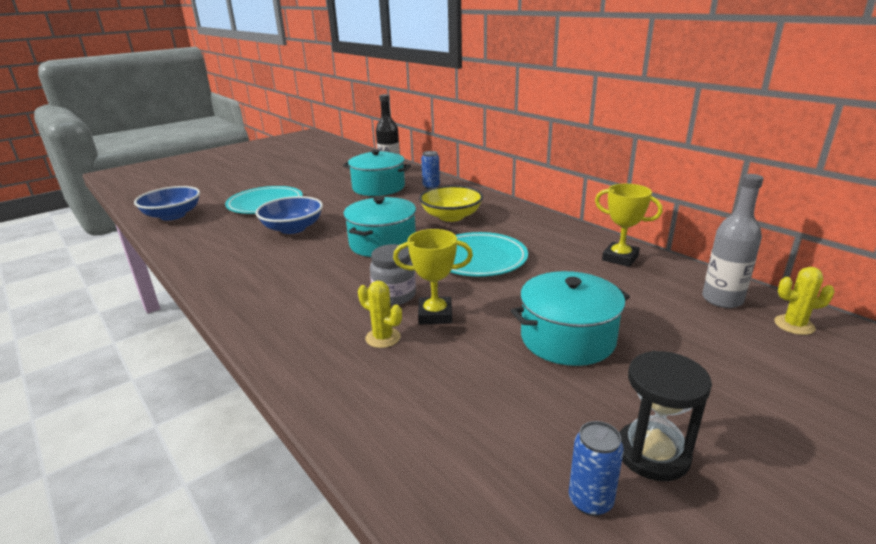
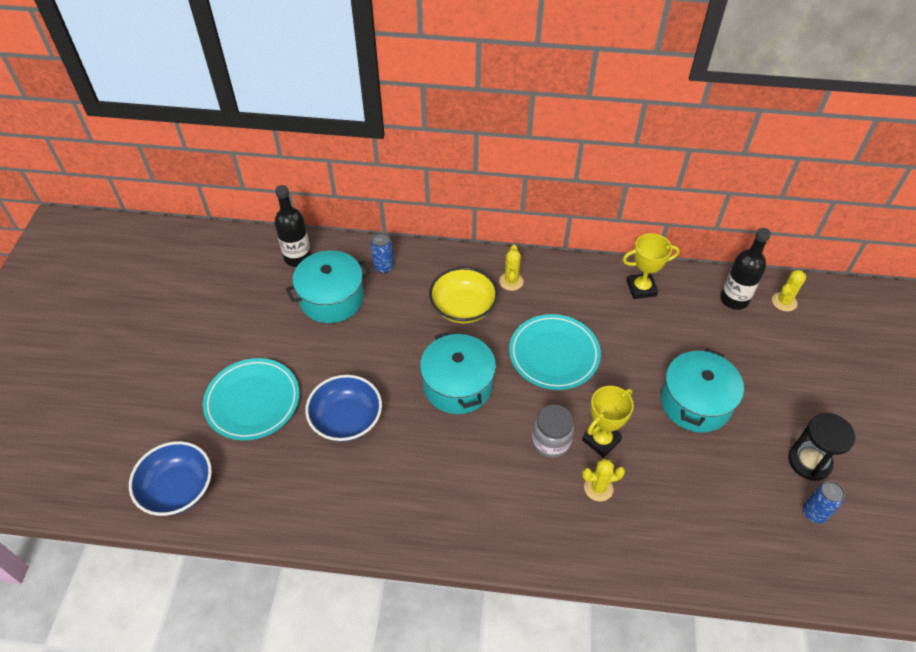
camera: 45 degrees left, 25 degrees up
grey bottle [702,174,764,308] -> black bottle [720,228,771,310]
none -> yellow cactus [499,245,524,291]

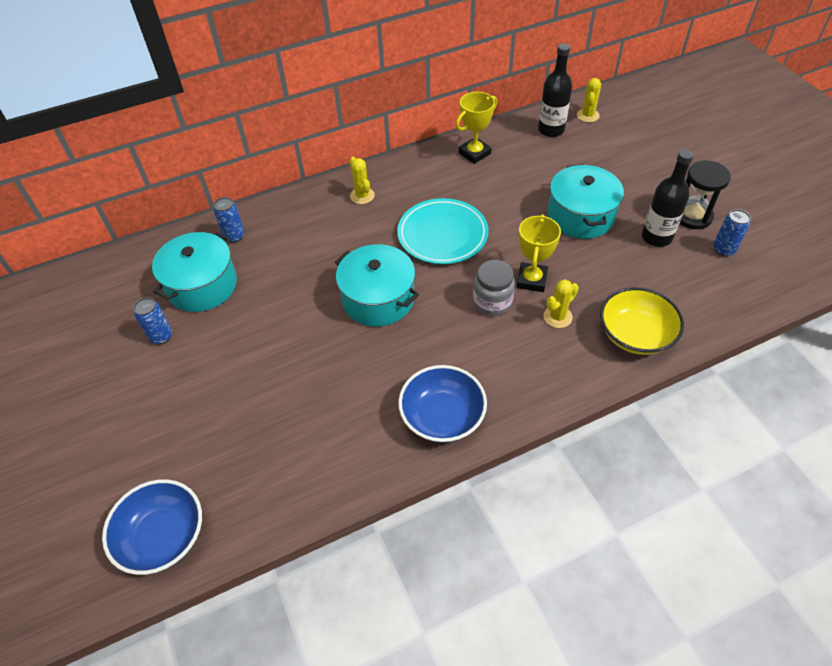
camera: 30 degrees left, 0 degrees up
turquoise plate [203,358,300,441] -> none
black bottle [275,185,311,267] -> black bottle moved to [642,149,694,247]
blue bowl [305,375,382,442] -> blue bowl moved to [398,365,487,443]
yellow bowl [429,267,498,323] -> yellow bowl moved to [600,287,684,355]
none -> blue can [133,297,172,345]

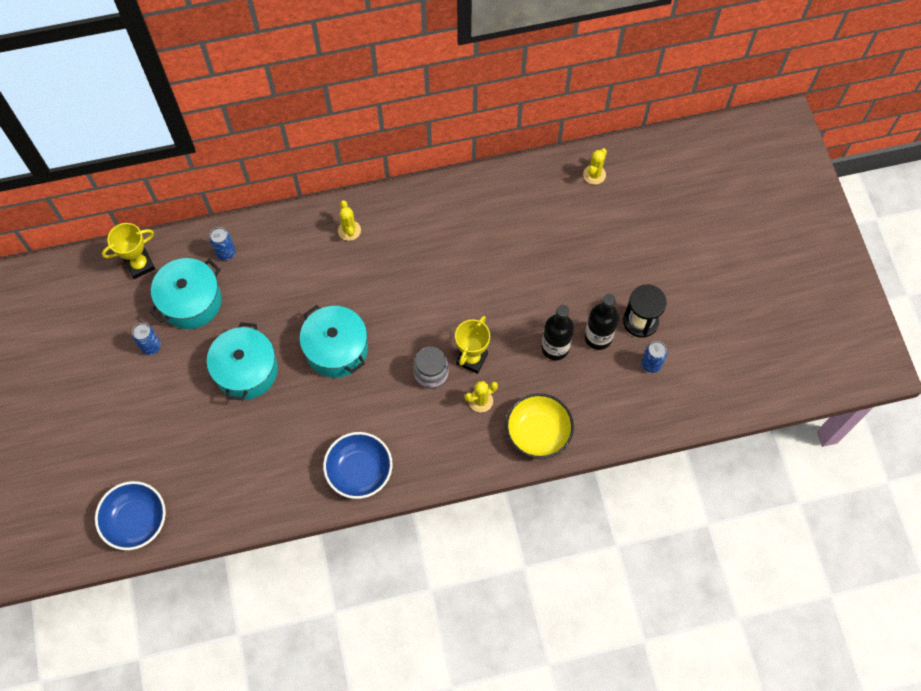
camera: 10 degrees right, 15 degrees up
turquoise plate [397,198,489,264] -> none
yellow trophy [456,92,497,164] -> yellow trophy moved to [102,223,155,279]
black bottle [538,43,572,137] -> black bottle moved to [541,305,574,360]
turquoise pot [548,164,624,239] -> turquoise pot moved to [207,322,278,400]

